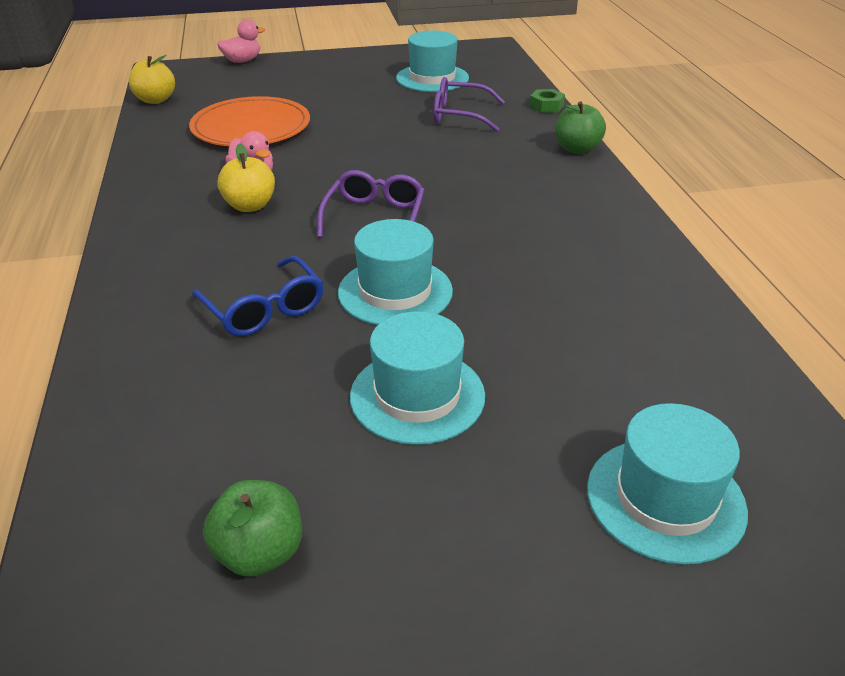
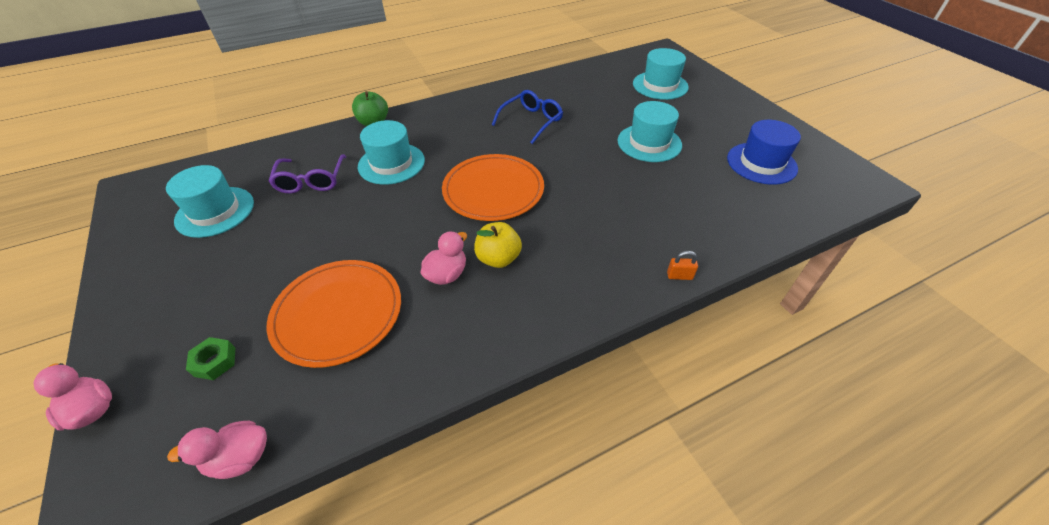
camera: 105 degrees left, 10 degrees up
yellow apple [129,55,175,104] -> pink duck [167,421,267,479]
blue glasses [192,256,323,336] -> blue glasses moved to [492,90,563,144]
green apple [203,480,302,577] -> blue hat [727,120,801,185]
purple glasses [317,170,424,238] -> orange plate [442,154,544,221]
turquoise hat [338,219,453,325] -> turquoise hat moved to [358,120,425,185]
green nut [530,89,565,113] -> green nut moved to [186,337,235,380]
none -> orange padlock [667,251,698,280]

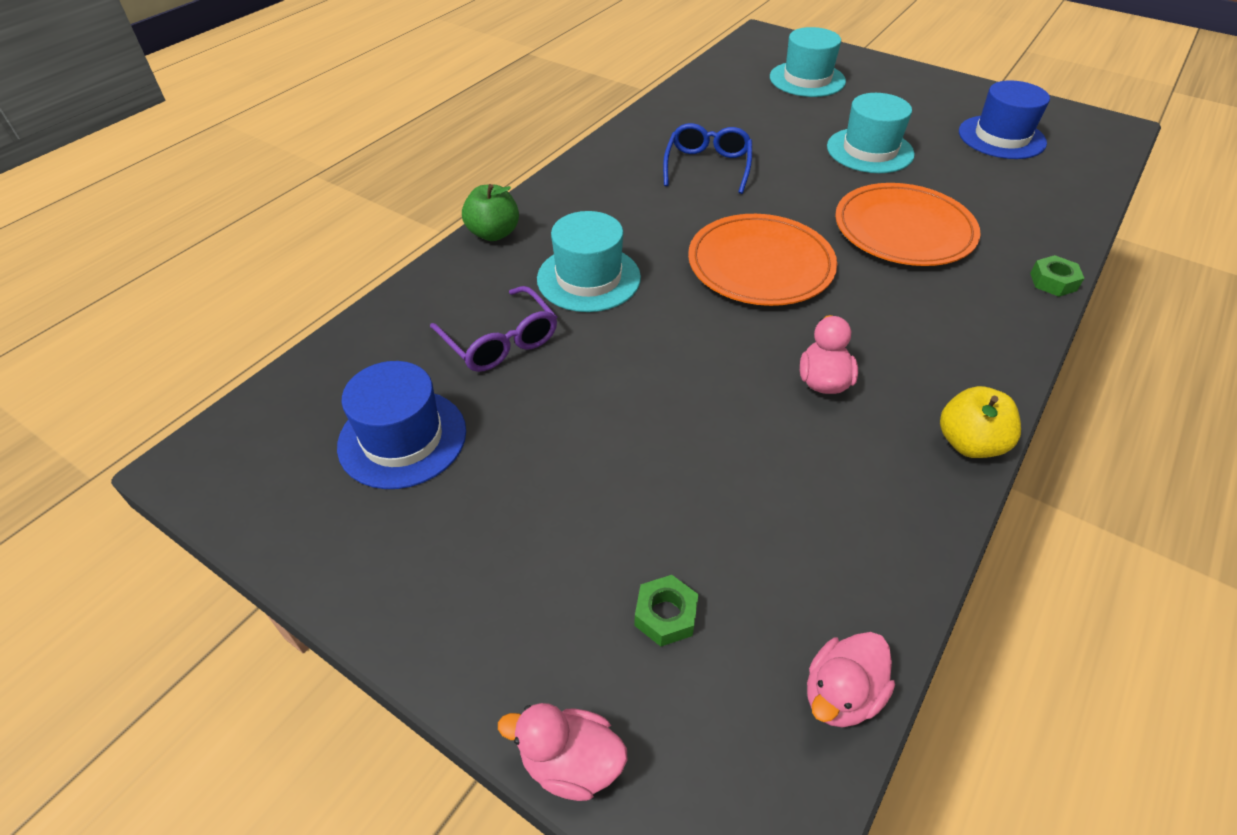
camera: 30 degrees left, 0 degrees up
turquoise hat [166,165,254,238] -> blue hat [337,361,466,489]
orange plate [267,260,401,368] -> orange plate moved to [835,183,981,266]
yellow apple [474,222,522,268] -> yellow apple moved to [940,386,1021,458]
orange padlock [667,251,698,280] -> green nut [1030,255,1084,297]

